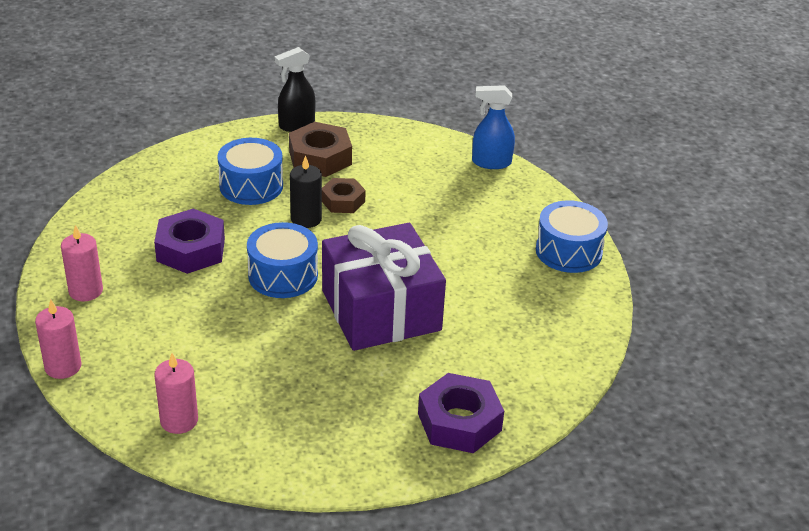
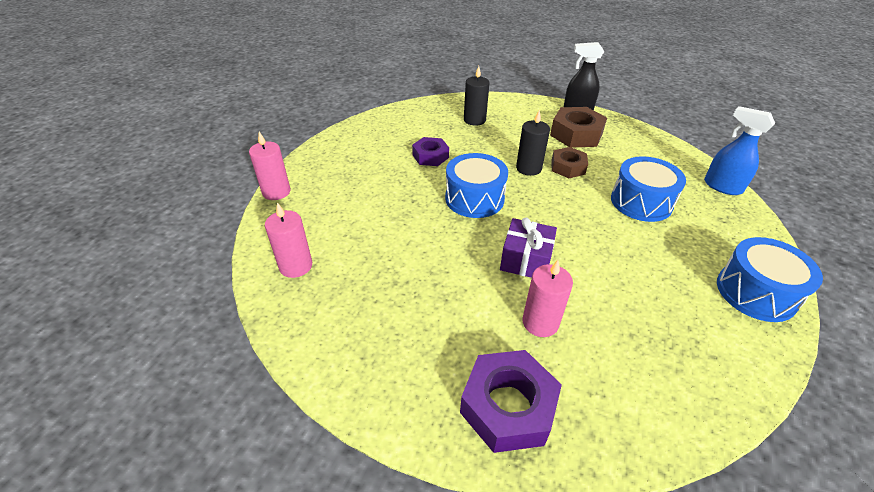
camera: 40 degrees right, 5 degrees up
pink candle [61,225,103,301] -> pink candle moved to [522,260,573,337]
purple nut [154,209,225,274] -> purple nut [412,137,449,166], size x0.64
blue drum [217,138,283,205] -> blue drum moved to [611,156,686,222]
purple gift [322,223,446,351] -> purple gift [500,218,557,278], size x0.50
none -> black candle [464,66,490,126]

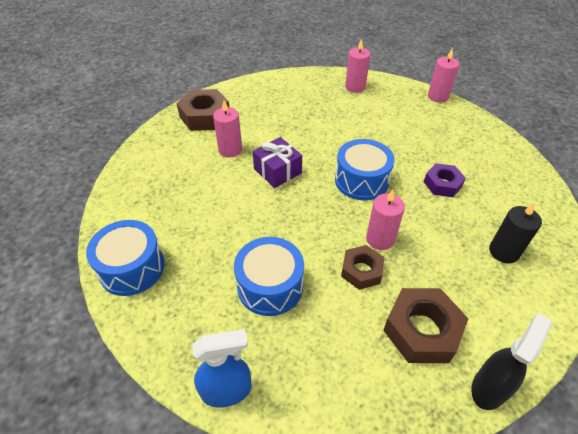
camera: 125 degrees right, 5 degrees up
purple nut [460,350,562,453] -> brown nut [177,89,229,131]
black candle [516,110,550,176] -> pink candle [366,190,405,250]

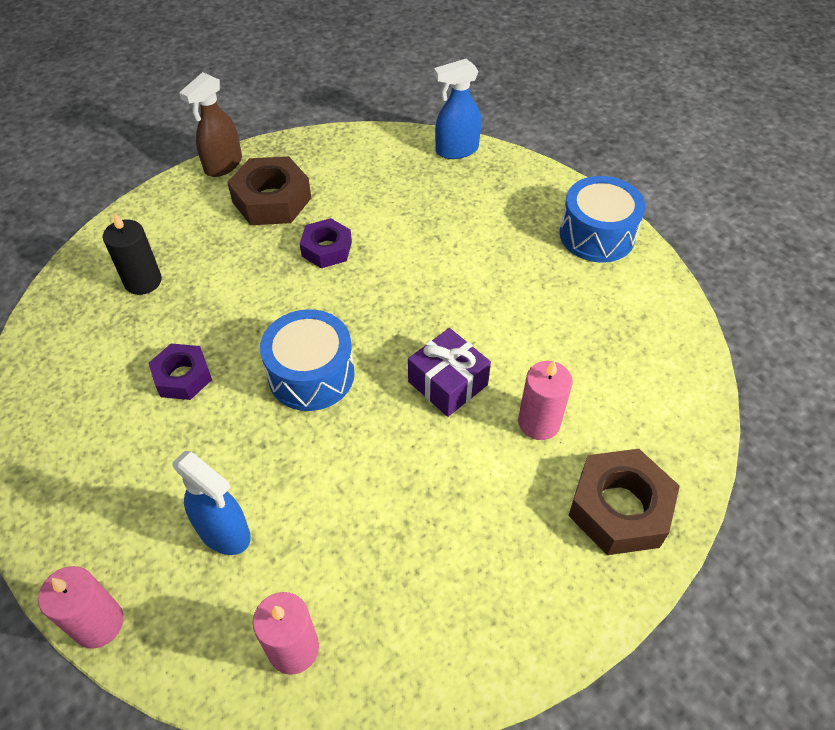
camera: 175 degrees right, 5 degrees up
blue drum [234,237,304,316] -> none
brown nut [341,245,384,290] -> purple nut [300,218,352,268]
pink candle [366,190,405,250] -> none
black spray bottle [471,313,552,410] -> brown spray bottle [179,72,242,177]
none -> blue spray bottle [172,451,251,555]

